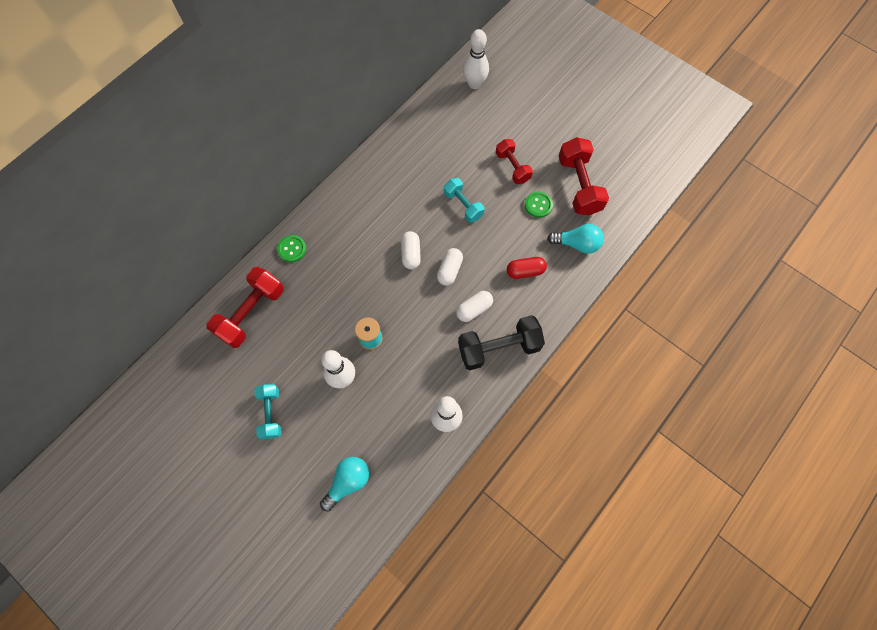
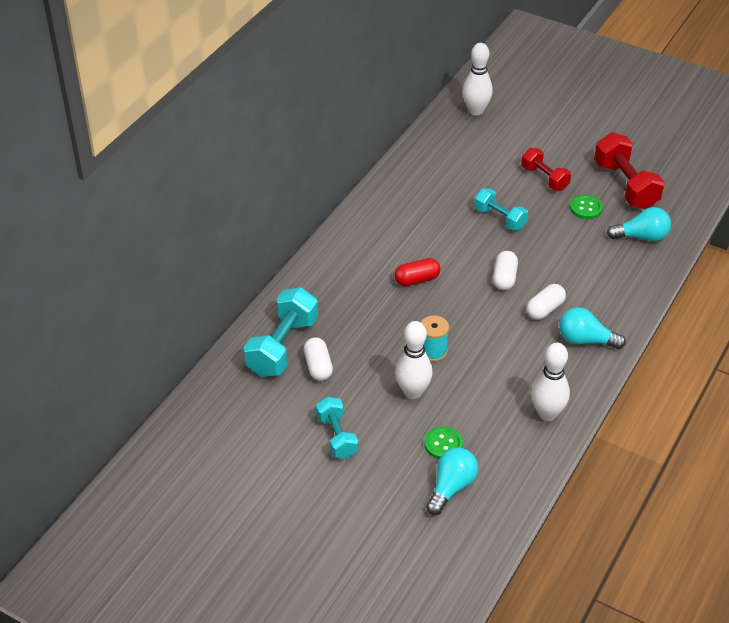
camera: 10 degrees left, 25 degrees down
red dumbbell [207,267,284,348] -> turquoise dumbbell [244,287,318,377]
green button [277,235,306,262] -> green button moved to [424,427,463,459]
white capsule [401,231,421,269] -> white capsule moved to [303,337,333,381]
black dumbbell [458,315,545,370] -> turquoise light bulb [559,307,626,349]
red capsule [507,257,547,279] -> red capsule moved to [394,258,440,286]

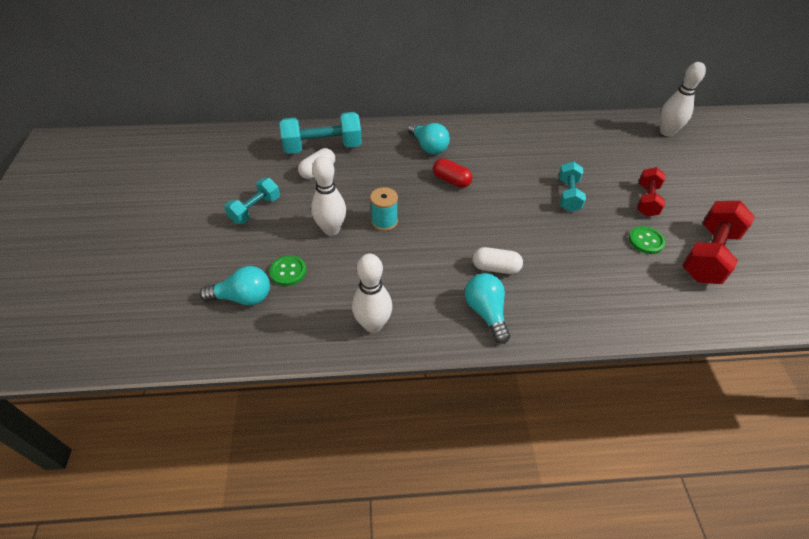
camera: 55 degrees right, 5 degrees up
white capsule [493,251,518,290] -> none
turquoise light bulb [607,207,671,241] -> turquoise light bulb moved to [408,123,450,154]

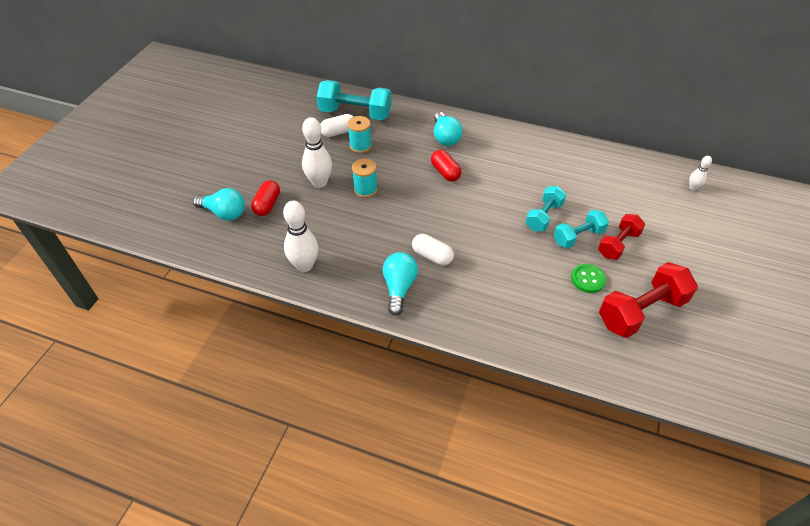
camera: 25 degrees right, 0 degrees up
turquoise dumbbell [224,178,280,224] -> turquoise dumbbell moved to [554,209,609,249]
green button [269,255,306,286] -> red capsule [251,180,280,216]
white bowling pin [660,62,706,136] -> white bowling pin [689,156,712,190], size x0.51
none -> turquoise spool [347,116,372,153]

